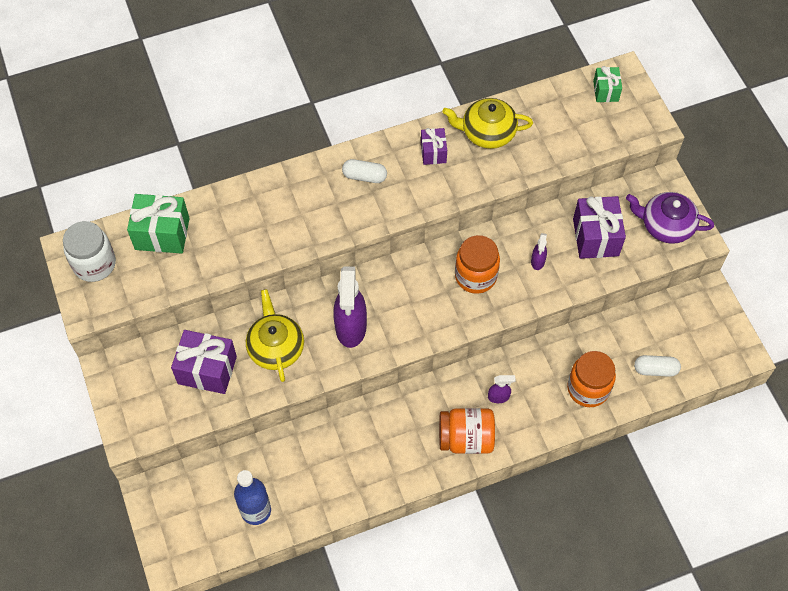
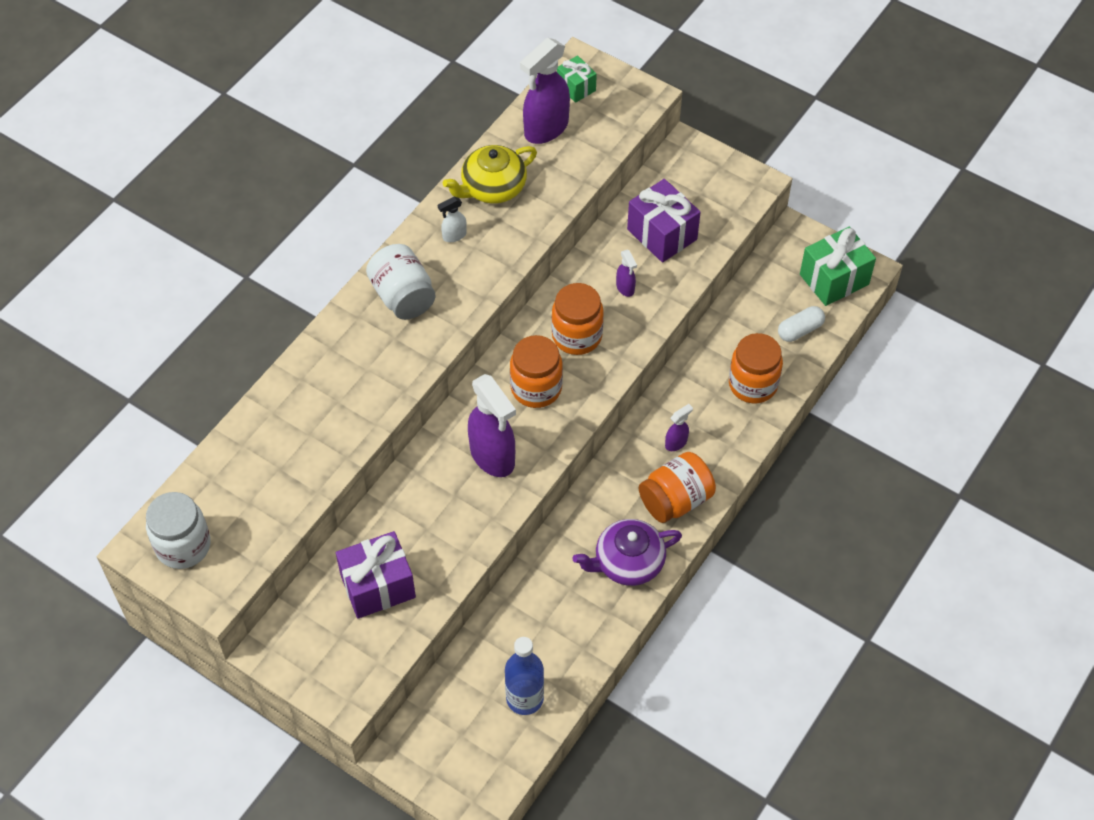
camera: 35 degrees left, 5 degrees down
green gift [127,194,190,254] -> green gift moved to [800,227,876,306]
yellow teapot [246,289,304,382] -> none
white capsule [342,159,387,183] -> white jar [366,244,436,320]
purple gift [421,128,447,165] -> white spray bottle [438,197,467,242]
purple teapot [626,192,714,244] -> purple teapot moved to [573,519,682,586]
none -> orange jar [510,335,563,408]
none -> purple spray bottle [520,38,570,144]

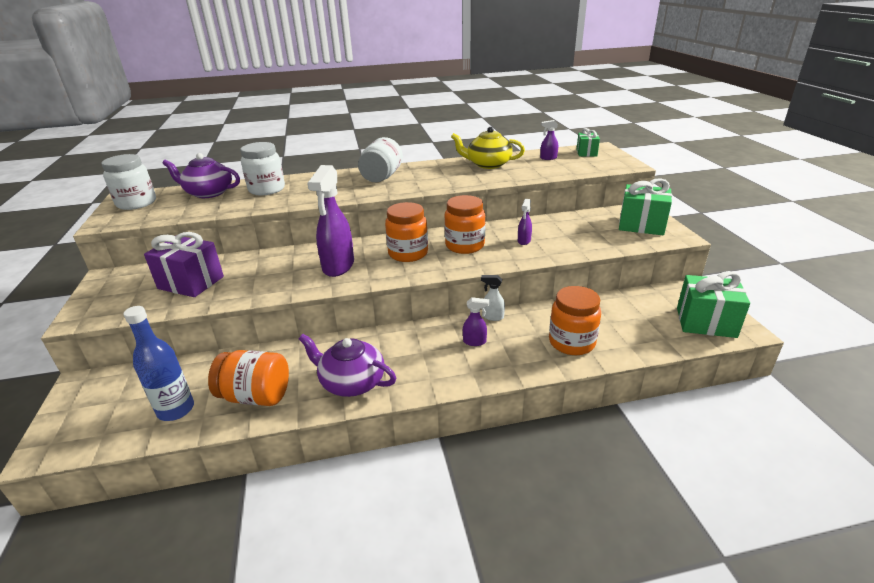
camera: 45 degrees right, 25 degrees down
white spray bottle [438,197,467,242] -> white spray bottle moved to [481,275,505,321]
purple spray bottle [520,38,570,144] -> purple spray bottle [540,120,558,160], size x0.46
purple gift [627,179,701,263] -> none
orange jar [639,452,716,523] -> orange jar moved to [208,350,289,406]
white capsule [778,306,825,342] -> none
none -> purple teapot [162,153,240,198]
none -> white jar [240,142,285,195]
none -> green gift [619,178,672,235]

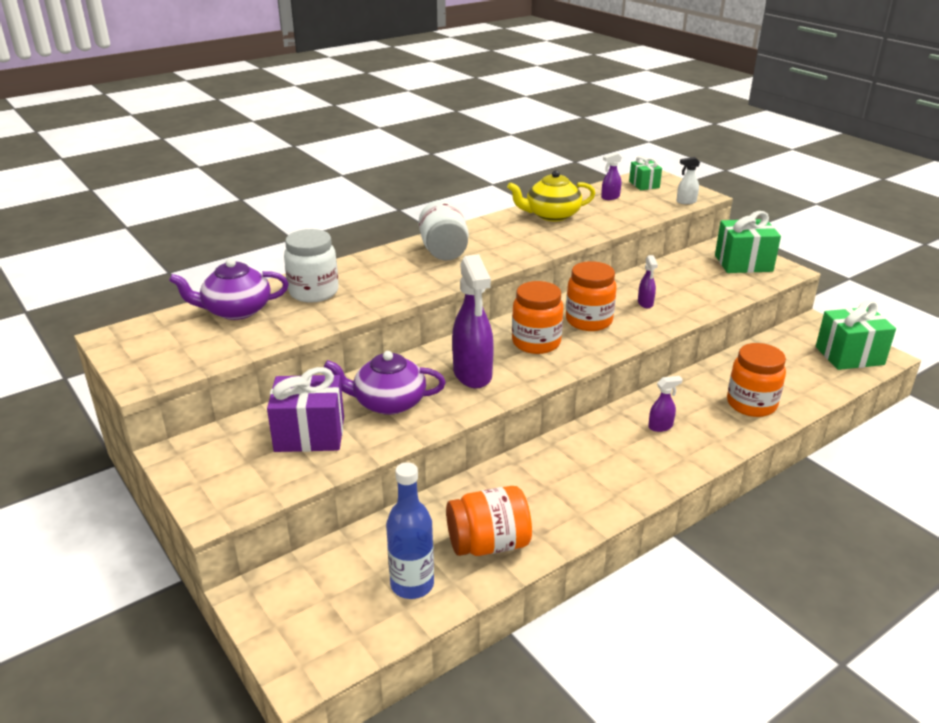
camera: 25 degrees left, 0 degrees up
white jar [101,154,156,210] -> none
purple teapot [299,334,396,397] -> purple teapot moved to [324,351,446,415]
white spray bottle [481,275,505,321] -> white spray bottle moved to [677,157,700,204]

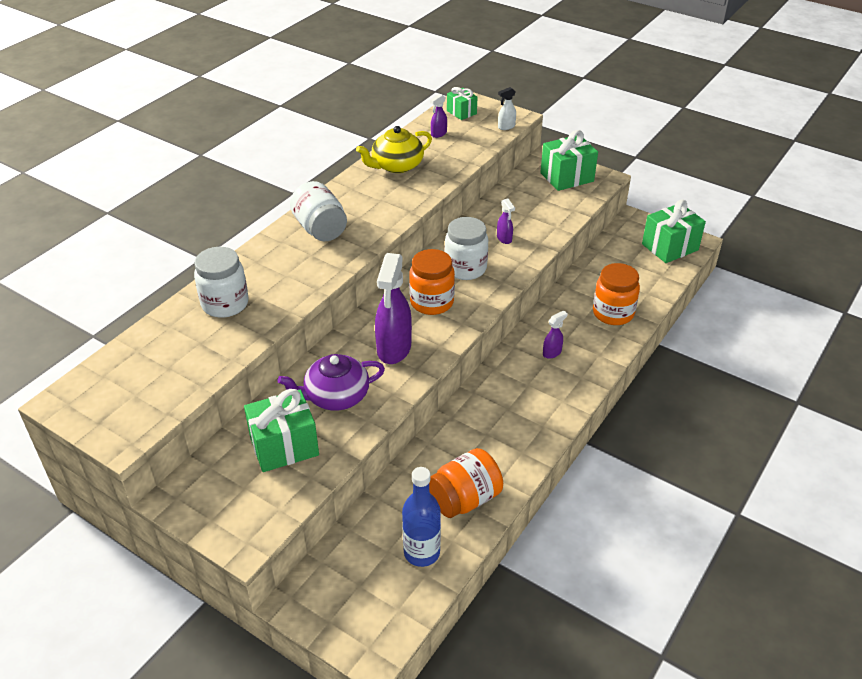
camera: 20 degrees left, 10 degrees up
purple teapot [169,258,289,320] -> none
purple gift [267,367,344,452] -> green gift [244,389,319,472]
purple spray bottle [452,254,494,388] -> purple spray bottle turned 45 degrees clockwise [375,253,412,364]
orange jar [566,261,617,331] -> white jar [445,217,488,280]

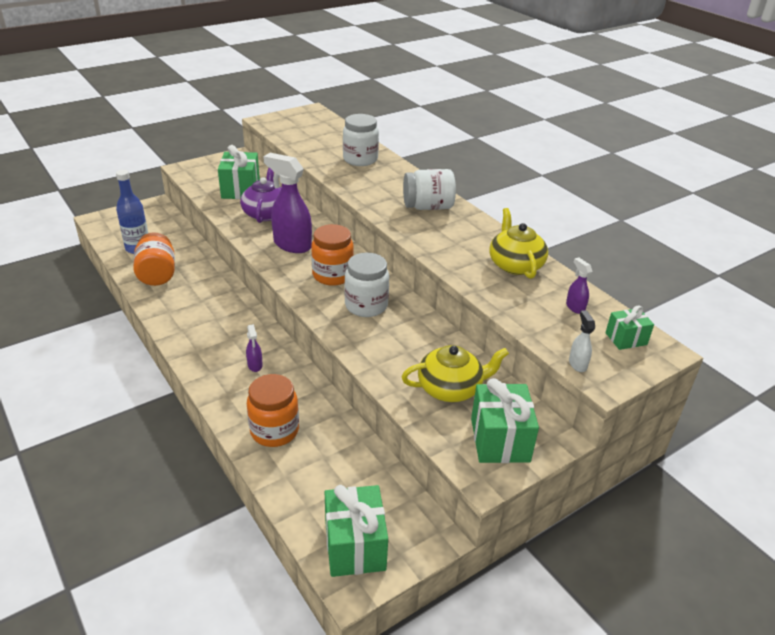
camera: 110 degrees right, 5 degrees down
purple spray bottle [497,199,515,244] -> none
none -> yellow teapot [402,345,509,402]

